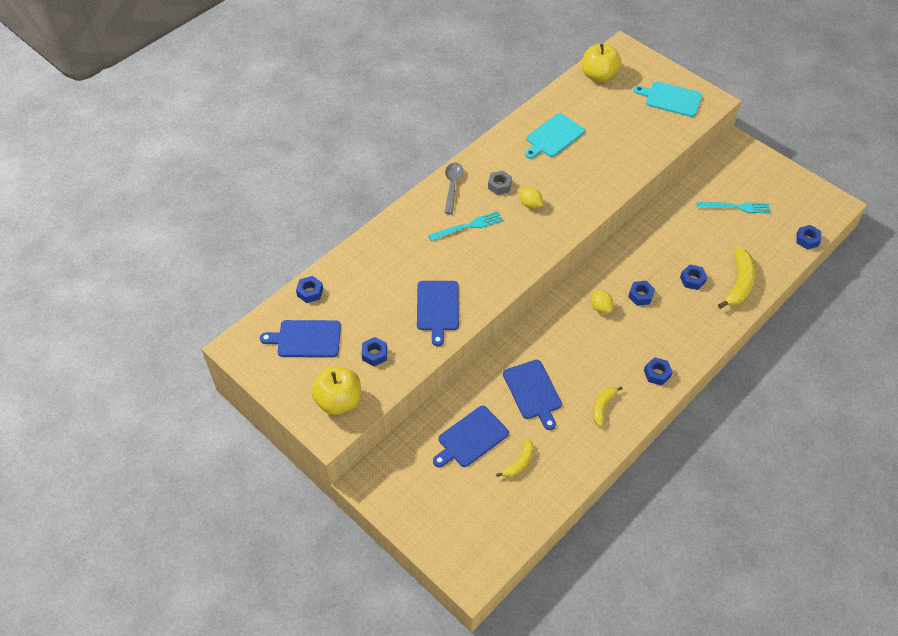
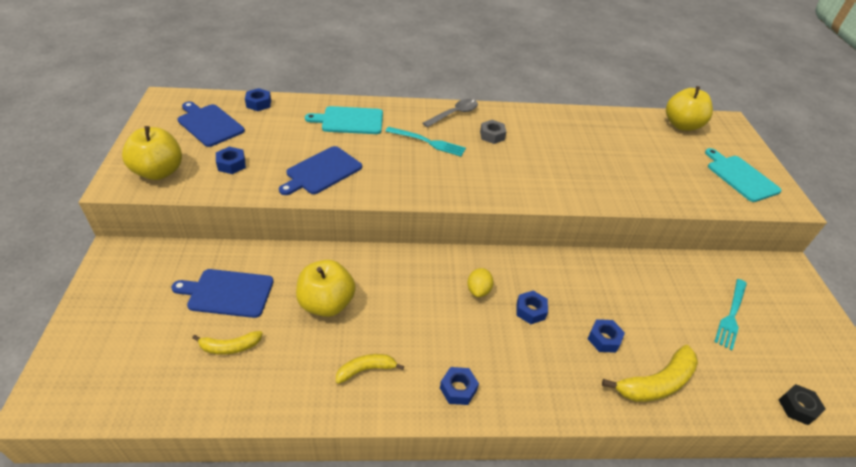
camera: 40 degrees right, 10 degrees down
blue cutting board [503,360,562,430] -> yellow apple [296,260,356,317]
yellow lemon [520,187,543,209] -> none
turquoise cutting board [525,113,585,159] -> turquoise cutting board moved to [305,106,383,134]
turquoise fork [697,202,771,214] -> turquoise fork turned 75 degrees clockwise [714,279,747,350]
blue nut [796,225,821,250] -> black nut [779,384,826,425]

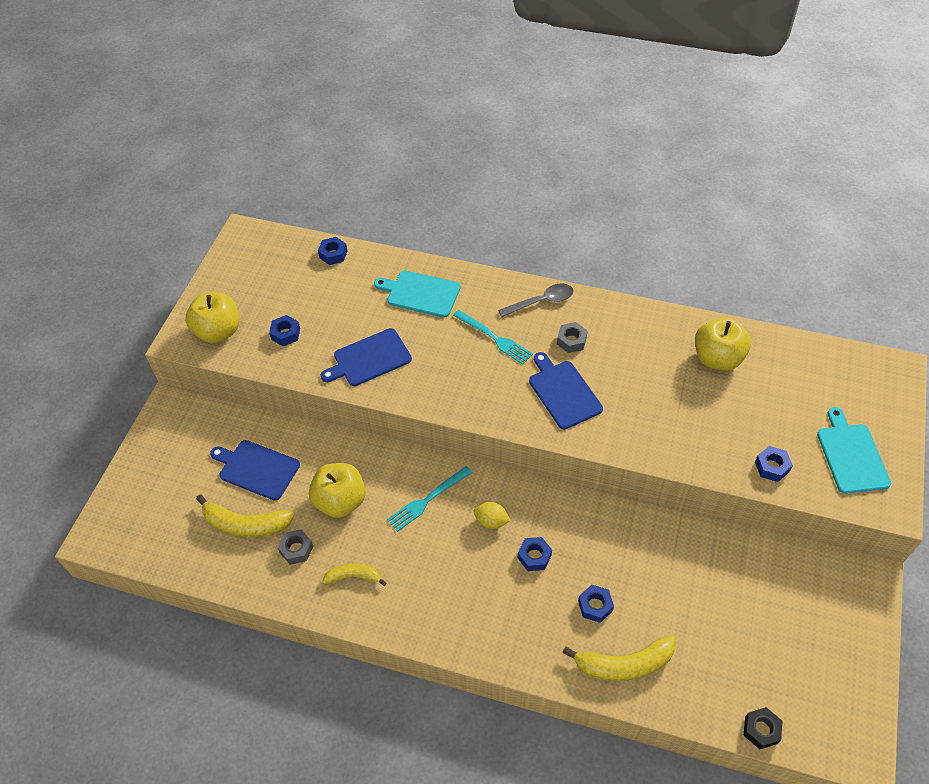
camera: 25 degrees right, 10 degrees up
blue cutting board [177,102,245,147] -> blue cutting board moved to [529,352,603,429]
yellow banana [192,331,263,355] -> yellow banana [196,494,295,537], size x1.68
blue nut [440,367,479,405] -> blue nut moved to [755,446,793,482]
yellow lemon [467,268,494,297] -> yellow lemon turned 75 degrees clockwise [474,502,511,529]
yellow apple [666,86,713,131] -> yellow apple moved to [695,318,751,371]
turquoise fork [714,279,747,350] -> turquoise fork moved to [387,466,472,532]
none -> grey nut [277,529,313,565]

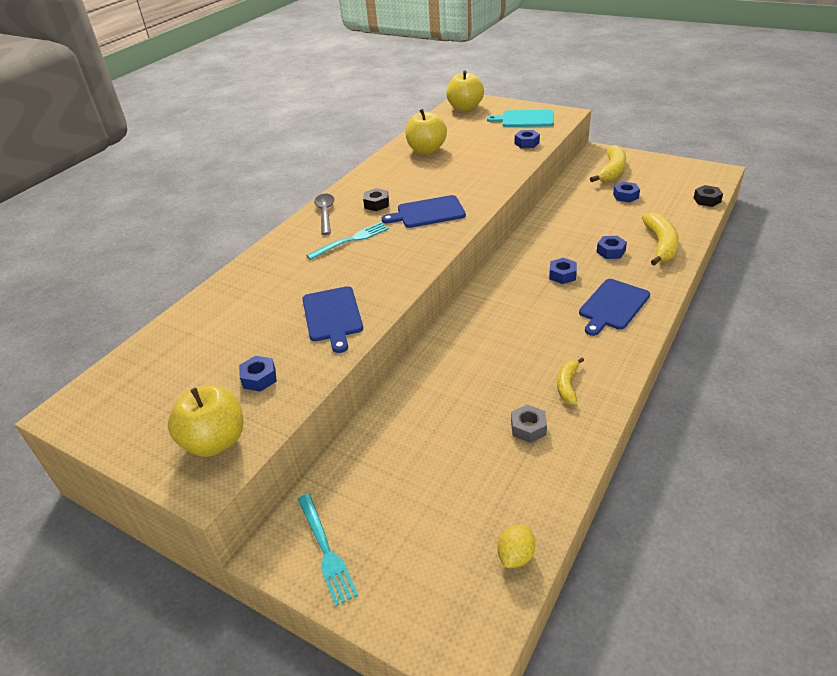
camera: 75 degrees left, 15 degrees down
yellow banana [196,494,295,537] -> yellow banana moved to [590,145,626,182]
blue cutting board [210,440,300,501] -> blue cutting board moved to [579,279,650,336]
yellow apple [309,463,366,518] -> yellow apple moved to [446,70,484,111]
blue nut [318,237,348,265] -> blue nut moved to [613,182,640,203]
turquoise cutting board [374,271,461,318] -> none
turquoise fork [387,466,472,532] -> turquoise fork moved to [298,494,358,606]
yellow lemon [474,502,511,529] -> yellow lemon moved to [498,525,535,568]
grey nut [557,322,587,353] -> black nut [363,188,389,211]

